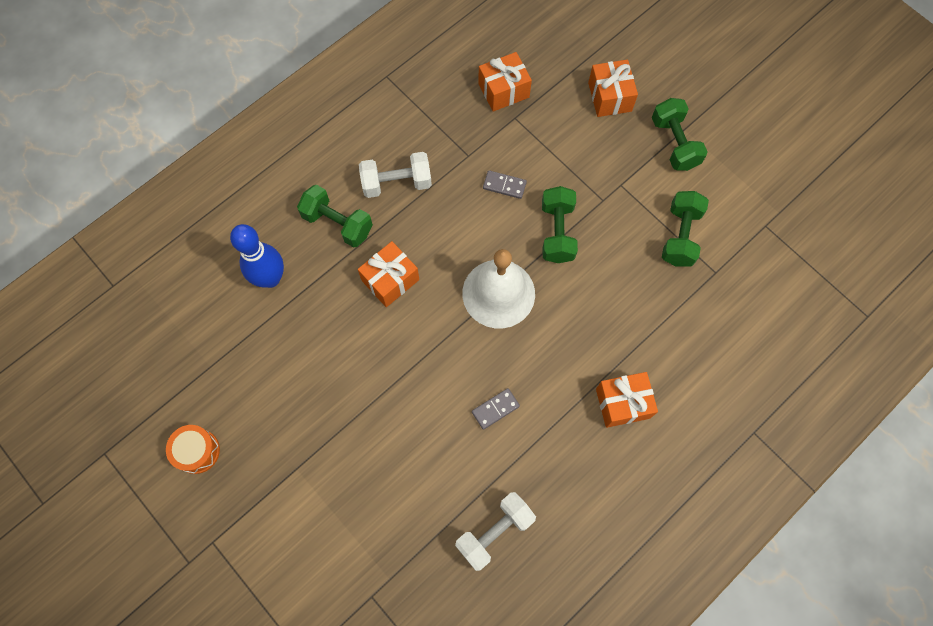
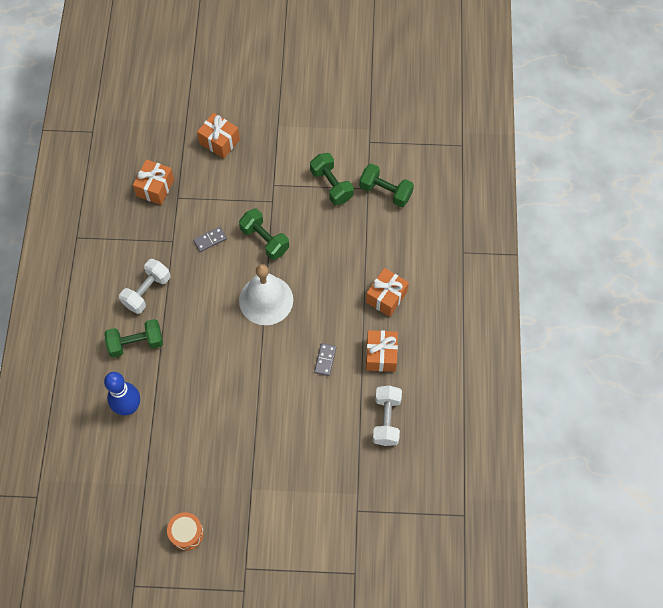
camera: 45 degrees left, 5 degrees down
orange gift [358,241,419,307] -> orange gift moved to [366,330,398,372]
green dumbbell [652,98,707,171] -> green dumbbell moved to [359,164,414,207]

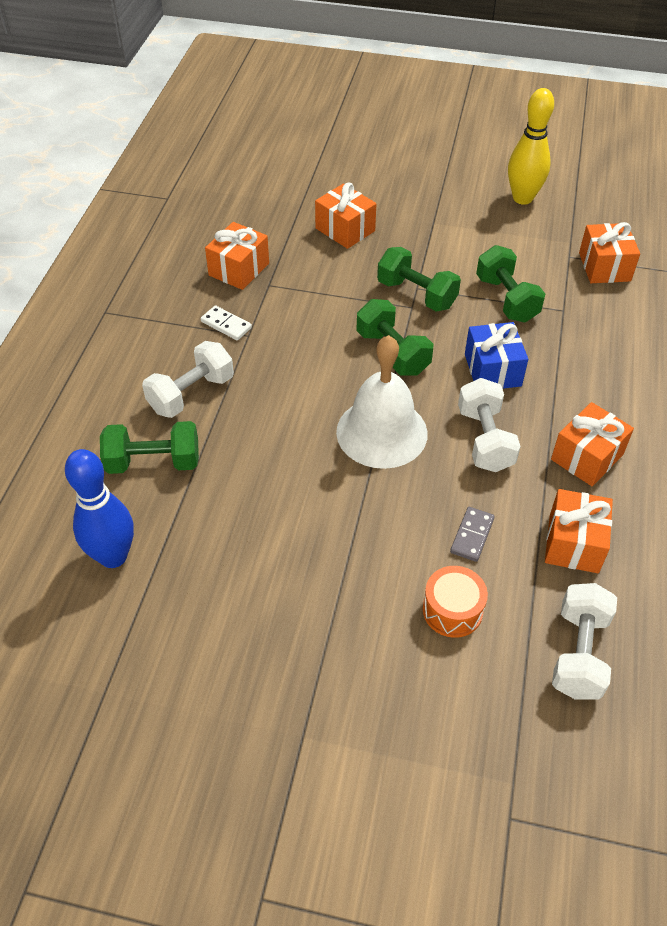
camera: 10 degrees right, 15 degrees down
orange drum [167,512,204,551] -> orange drum moved to [423,566,488,638]
grey domino [193,227,227,252] -> none
green dumbbell [359,164,414,207] -> green dumbbell moved to [377,247,461,312]
none -> white domino [201,305,252,341]
none -> white dumbbell [458,378,521,472]
none -> blue gift [465,322,528,389]
none -> yellow bowling pin [508,88,554,205]
none -> orange gift [579,222,640,283]

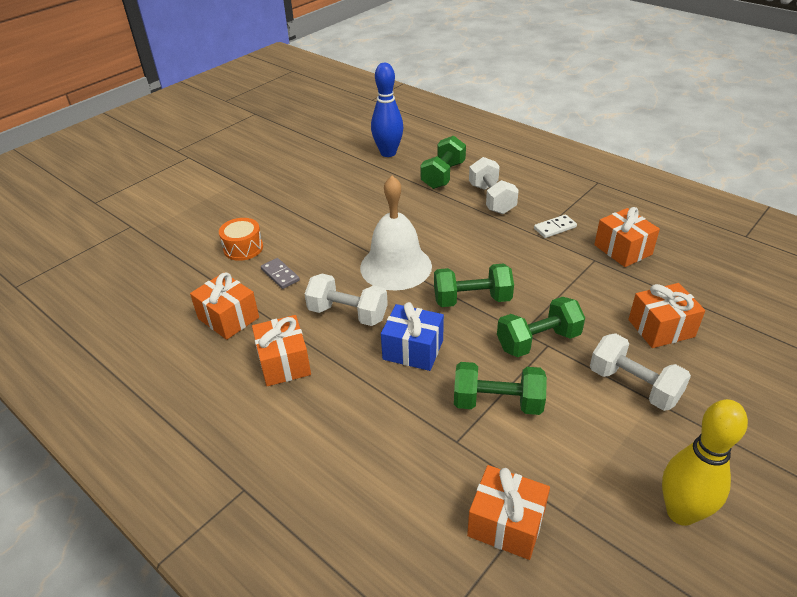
camera: 120 degrees right, 10 degrees down
white dumbbell [552,583,617,699] -> white dumbbell moved to [590,333,691,411]

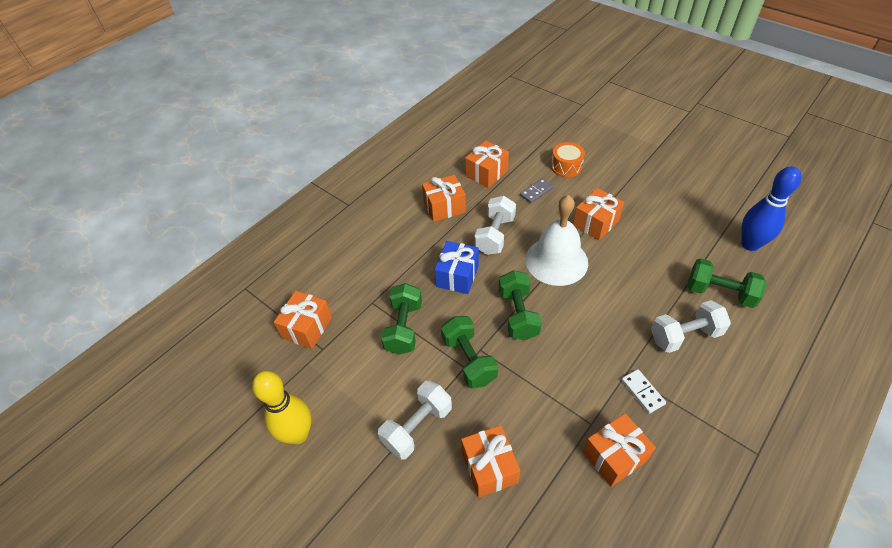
camera: 90 degrees right, 10 degrees up
none -> orange gift [573,188,624,241]

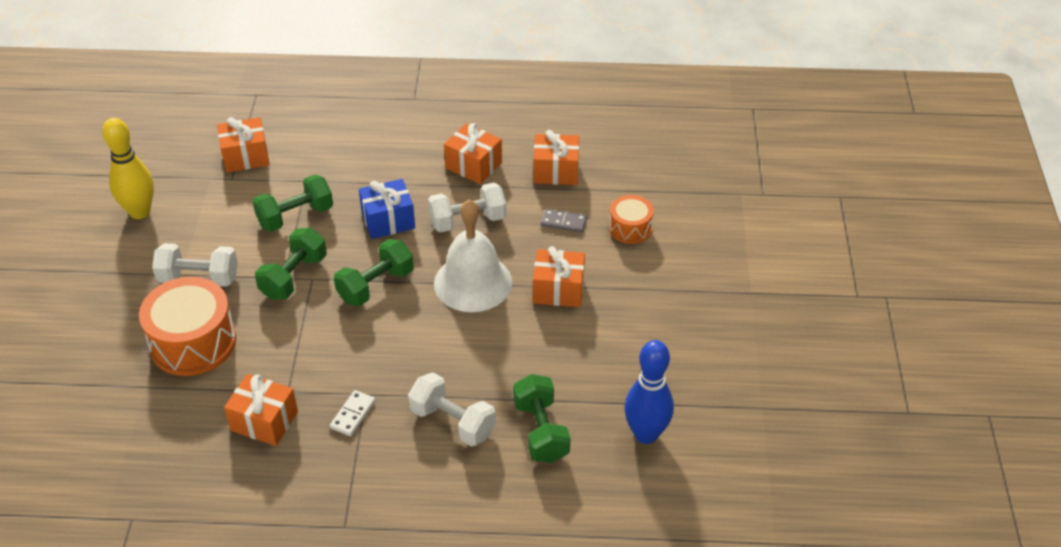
camera: 50 degrees right, 5 degrees down
orange gift [461,425,520,497] -> orange drum [139,277,236,376]

